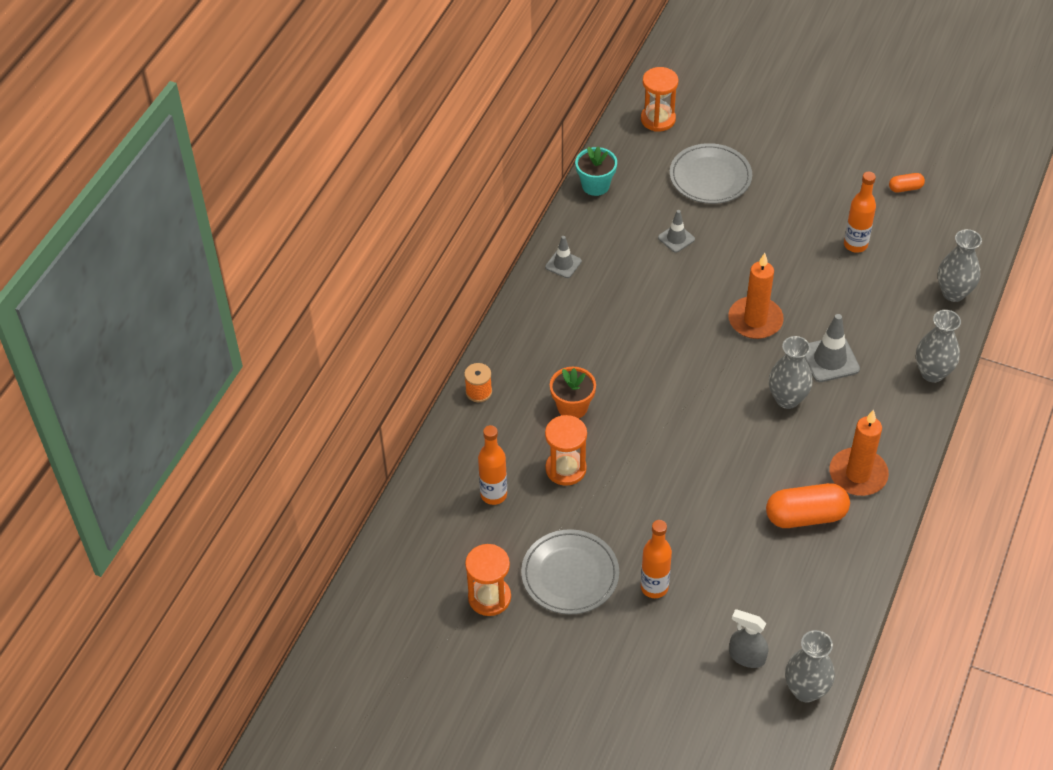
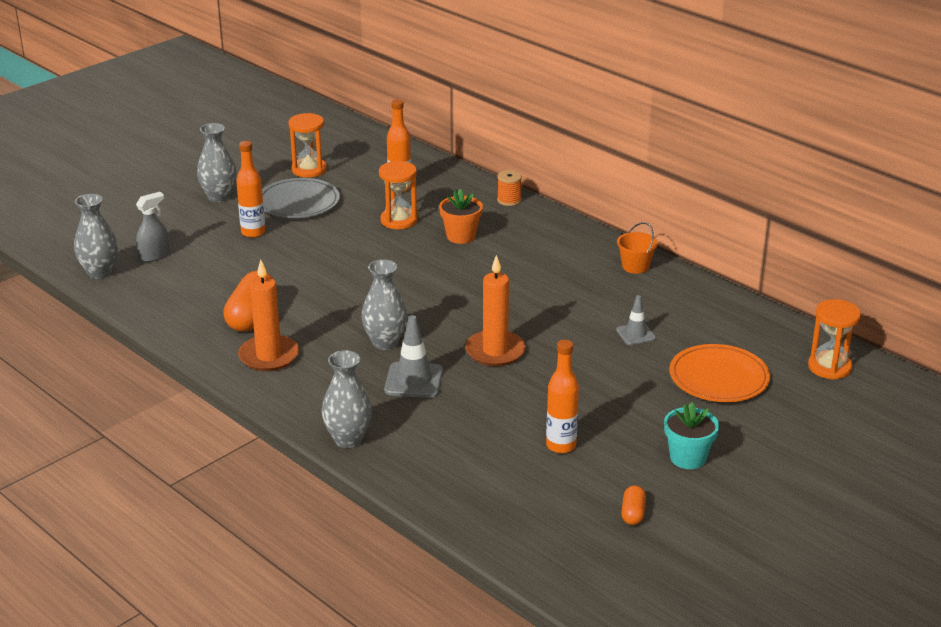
camera: 110 degrees right, 20 degrees down
grey traffic cone [545,236,582,278] -> orange bucket [617,222,658,274]
turquoise flower pot [575,146,617,196] -> turquoise flower pot moved to [664,402,719,469]
grey plate [670,143,752,204] -> orange plate [669,344,770,402]
grey vase [938,229,982,302] -> grey vase moved to [197,123,236,202]

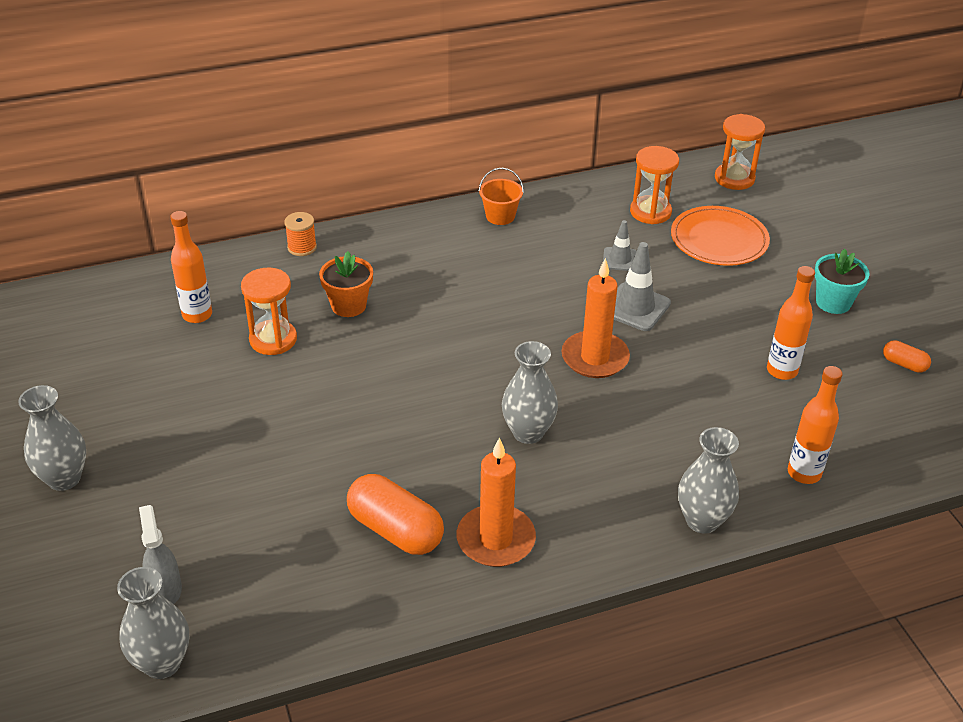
camera: 65 degrees left, 10 degrees up
orange bottle [236,141,265,238] -> orange bottle moved to [788,366,842,484]
grey plate [262,178,340,218] -> none
orange hourglass [288,113,327,178] -> orange hourglass moved to [630,146,679,224]
grey traffic cone [384,315,443,398] -> grey traffic cone moved to [614,242,671,331]

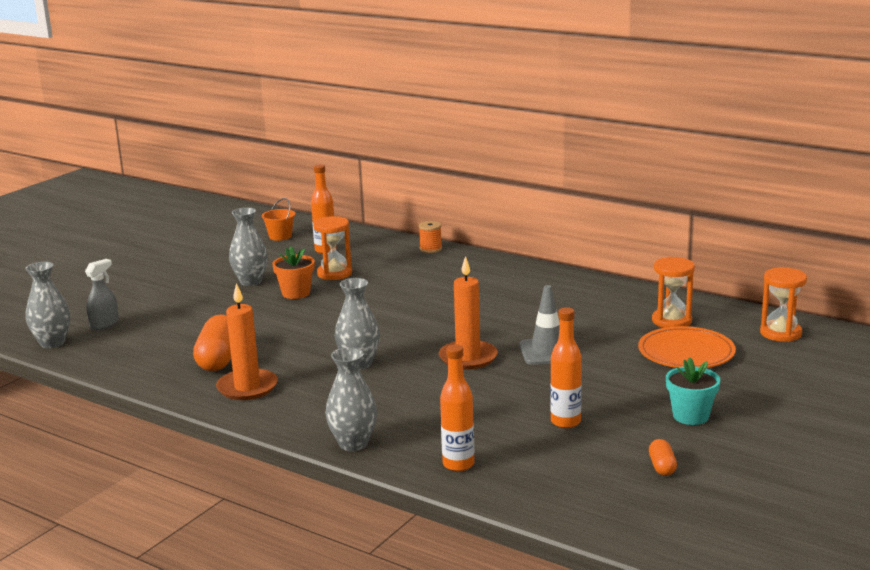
camera: 55 degrees right, 20 degrees down
grey vase [18,385,86,491] -> grey vase moved to [229,207,268,286]
orange flower pot [319,251,373,317] -> orange flower pot moved to [272,246,315,299]
orange bucket [479,168,524,225] -> orange bucket moved to [262,198,295,241]
grey traffic cone [603,220,637,271] -> none

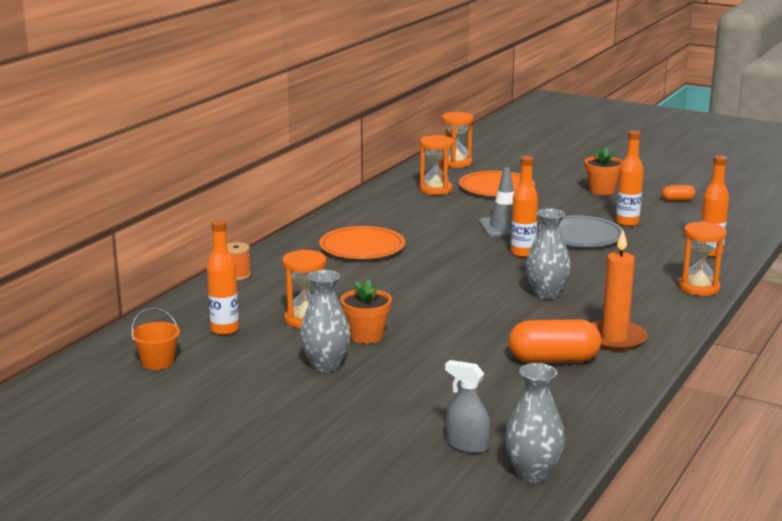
camera: 95 degrees left, 0 degrees up
grey vase [325,347,377,451] -> orange hourglass [679,222,727,296]
orange candle [439,256,498,370] -> orange bottle [511,156,538,257]
turquoise flower pot [666,358,720,425] -> orange flower pot [585,147,623,195]
none -> orange plate [319,226,405,259]
none -> grey plate [539,215,623,247]

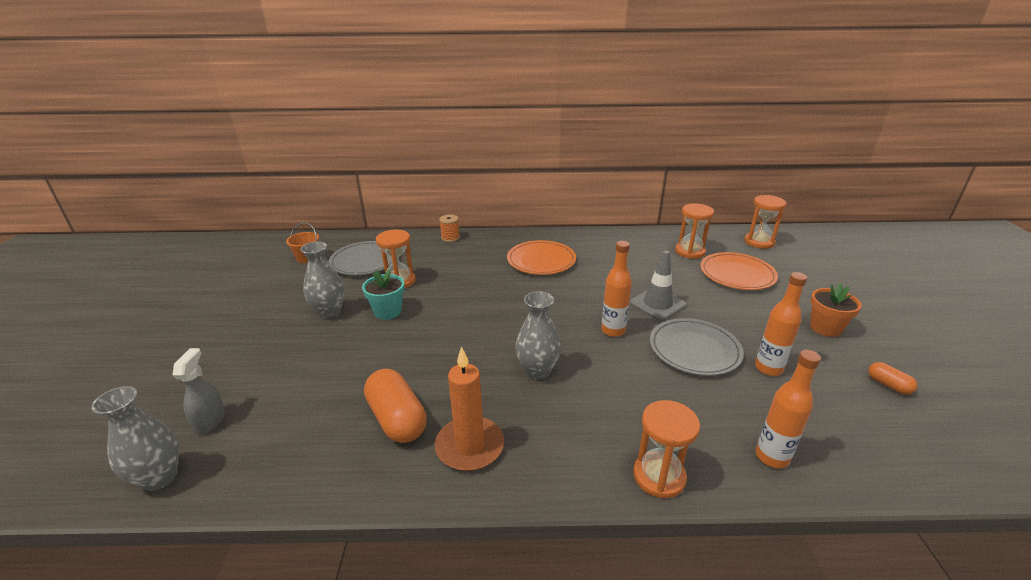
camera: 60 degrees right, 10 degrees up
orange bottle [207,219,239,335] -> grey plate [329,241,393,275]
orange flower pot [340,279,392,344] -> turquoise flower pot [362,269,405,320]

